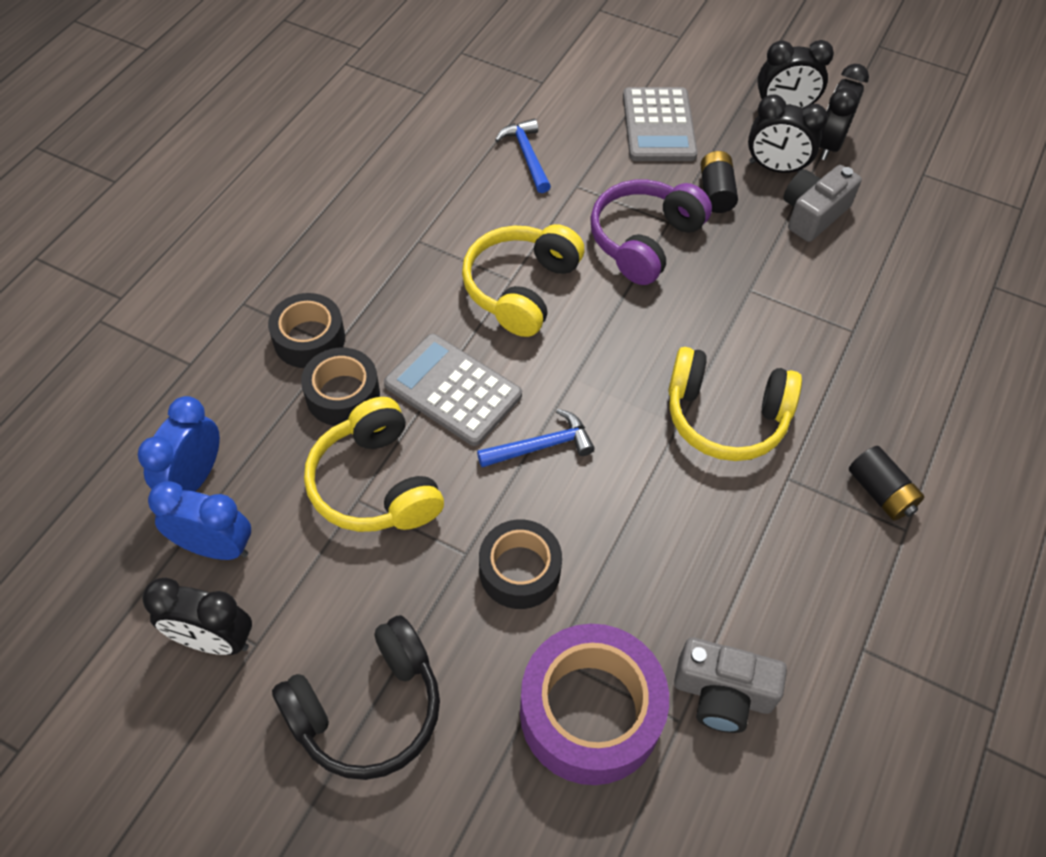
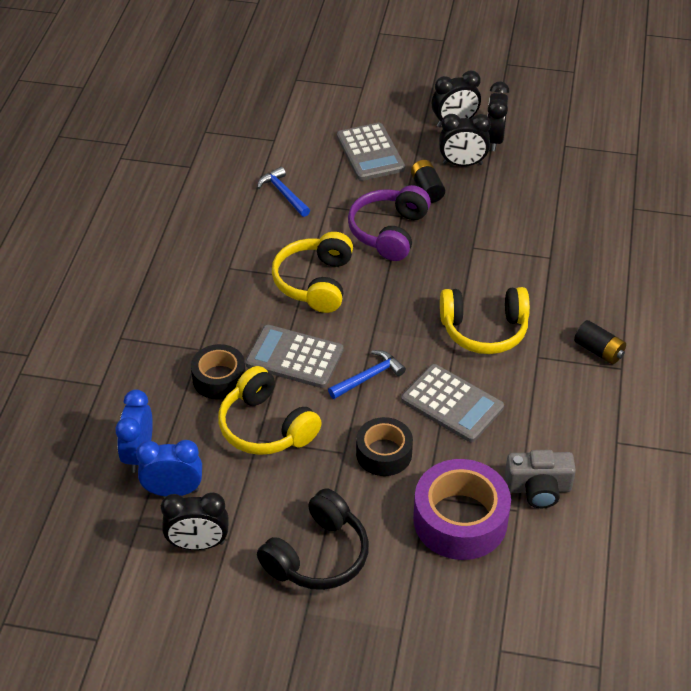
camera: 15 degrees left, 10 degrees down
black tape [268,293,345,368] -> none
grey camera [784,165,862,242] -> none
none -> grey calculator [401,364,504,442]

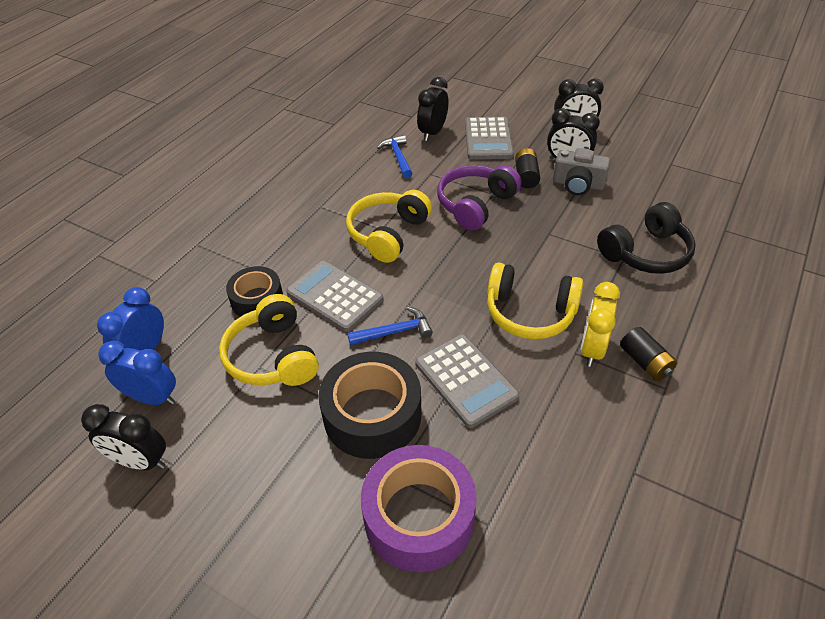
camera: 20 degrees right, 0 degrees up
black headphones [257,488,369,590] -> black headphones moved to [597,202,696,274]
black tape [356,417,413,476] -> black tape [319,352,421,459], size x1.62
black clock [487,81,510,151] -> black clock moved to [417,77,449,141]
grey camera [505,450,576,508] -> grey camera moved to [553,148,610,195]
none -> yellow clock [581,282,620,367]

